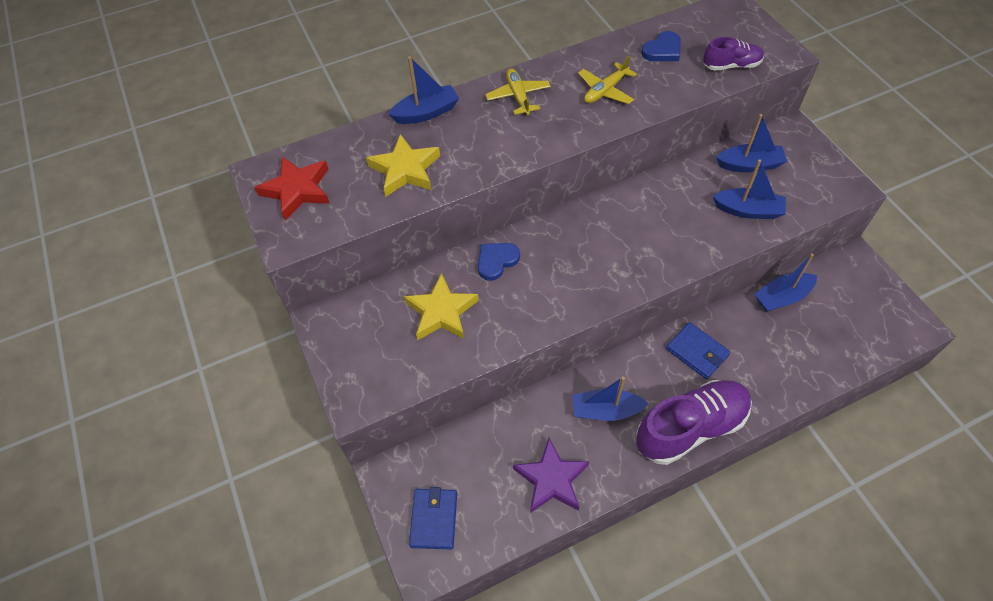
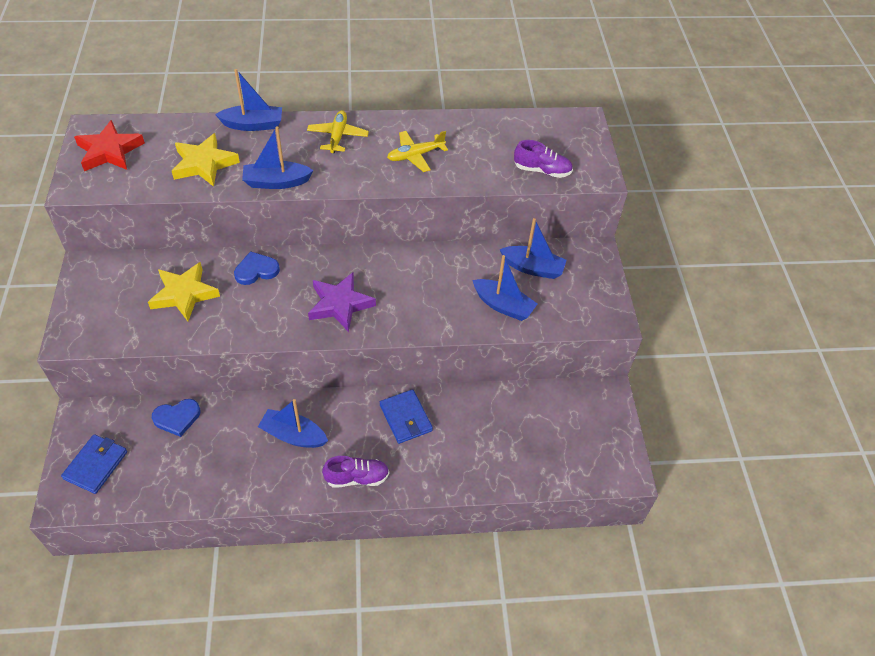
camera: 15 degrees right, 5 degrees down
purple star [513,438,589,513] -> purple star moved to [308,272,376,332]
purple shoe [636,380,752,465] -> purple shoe [322,456,389,488], size x0.52
blue heart [641,31,681,61] -> blue heart moved to [152,399,200,437]
blue boat [755,254,817,312] -> blue boat moved to [242,126,314,189]

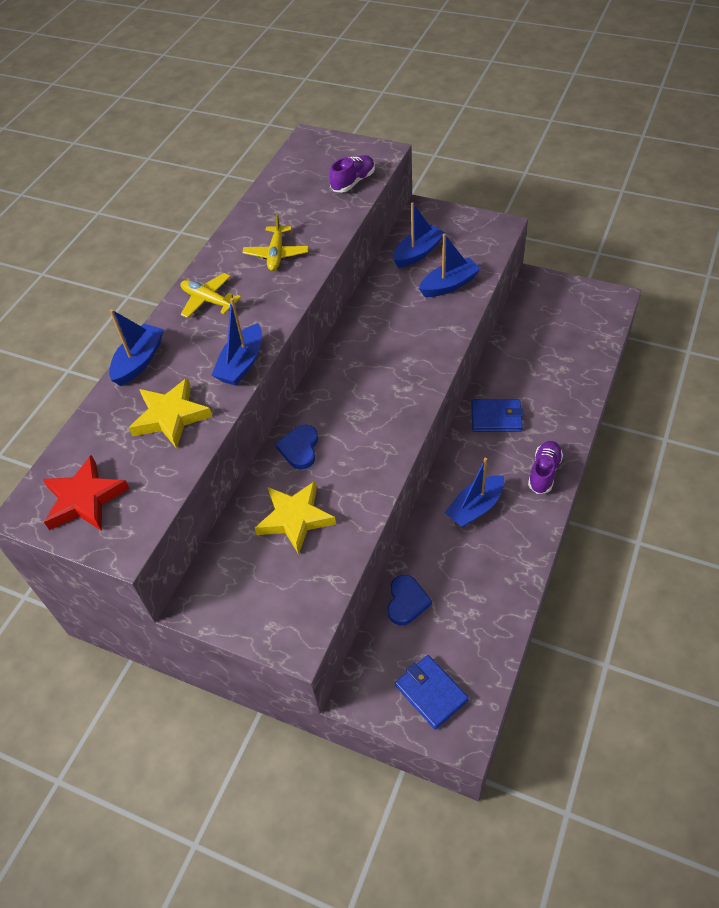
camera: 55 degrees left, 0 degrees up
purple star [308,272,376,332] -> none

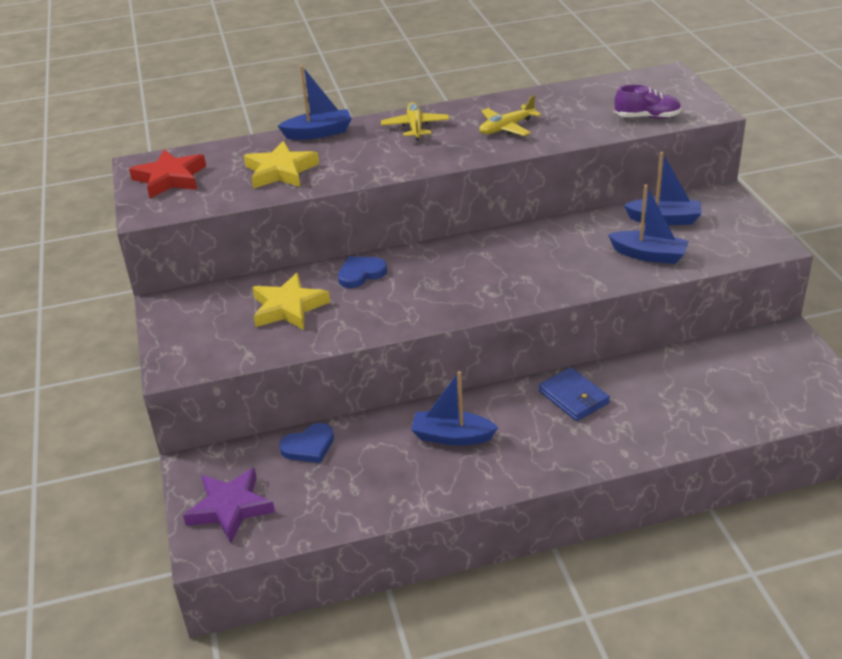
camera: 50 degrees right, 15 degrees down
blue boat [212,298,262,386] -> none
blue wallet [395,655,469,730] -> purple star [183,467,275,543]
purple shoe [528,441,563,494] -> none

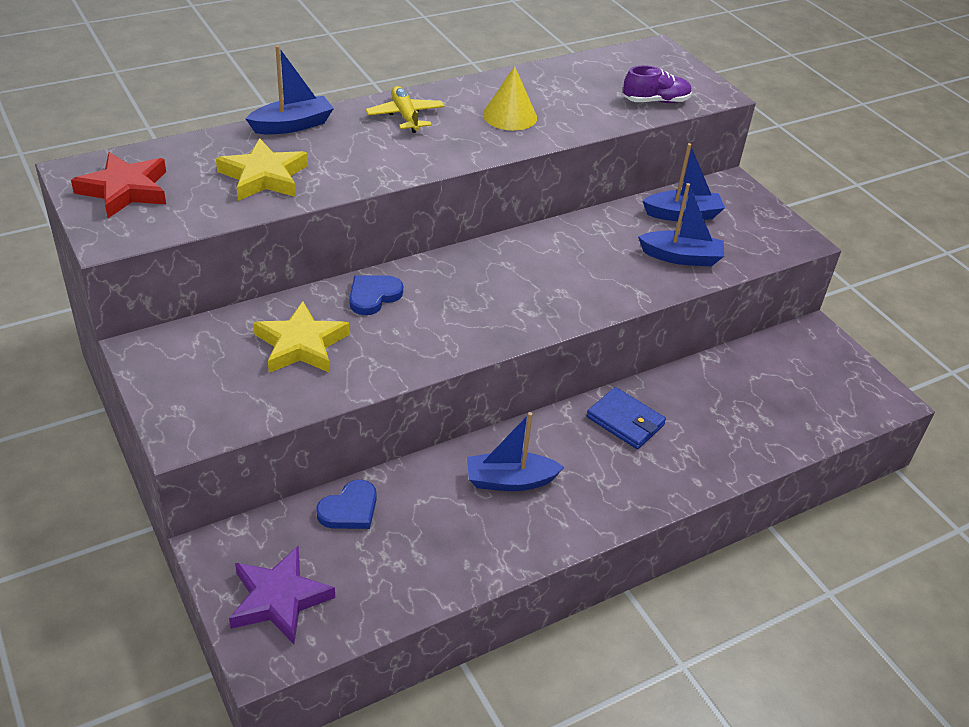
camera: 20 degrees left, 5 degrees up
yellow plane [479,95,541,136] -> yellow cone [483,66,537,131]

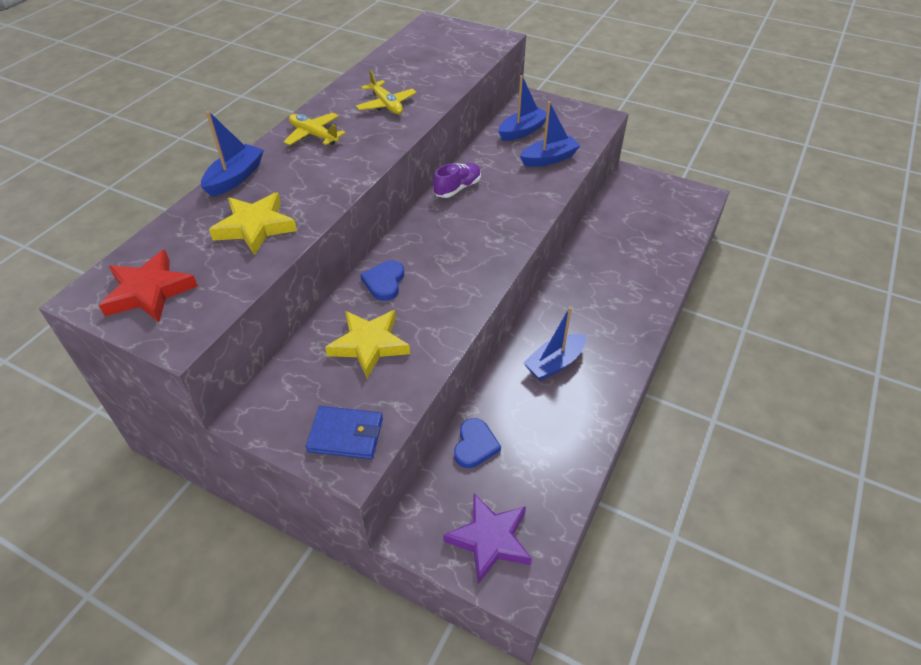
camera: 30 degrees left, 5 degrees up
yellow cone [483,66,537,131] -> yellow plane [356,70,417,114]
blue wallet [586,387,666,449] -> blue wallet moved to [306,406,383,459]
purple shoe [623,65,692,103] -> purple shoe moved to [433,163,481,198]

